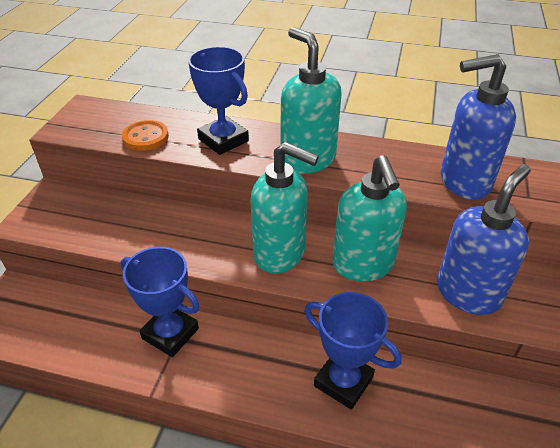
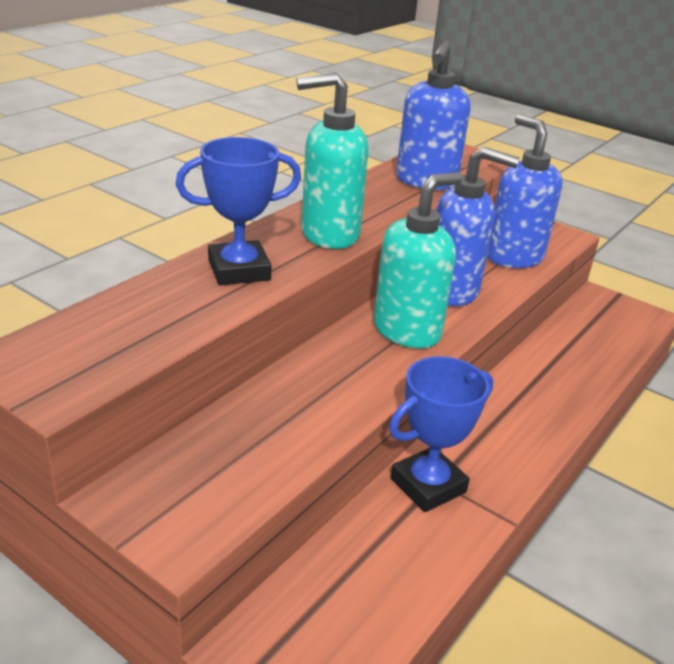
camera: 70 degrees left, 10 degrees down
orange button [122,120,169,151] -> none
blue trophy [304,292,402,410] -> none
turquoise soap dispenser [332,155,407,281] -> blue soap dispenser [436,147,520,306]

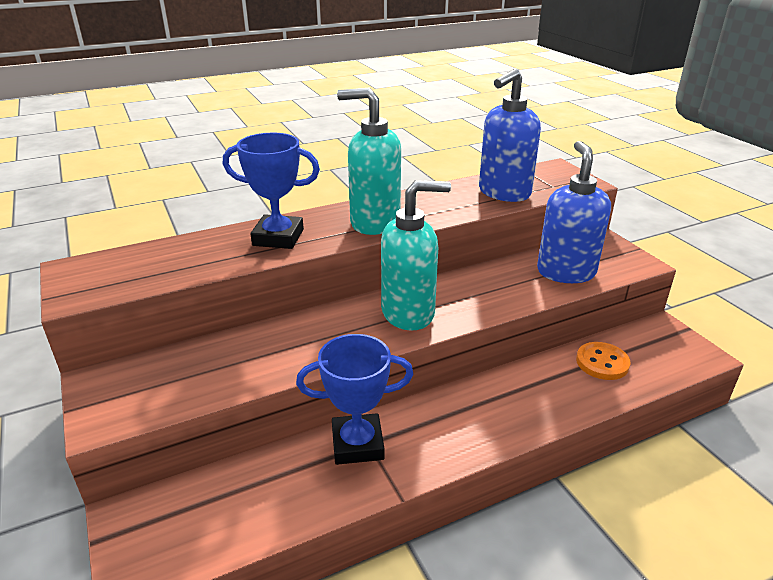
camera: 30 degrees right, 0 degrees up
blue soap dispenser [436,147,520,306] -> none
none -> orange button [576,342,630,380]

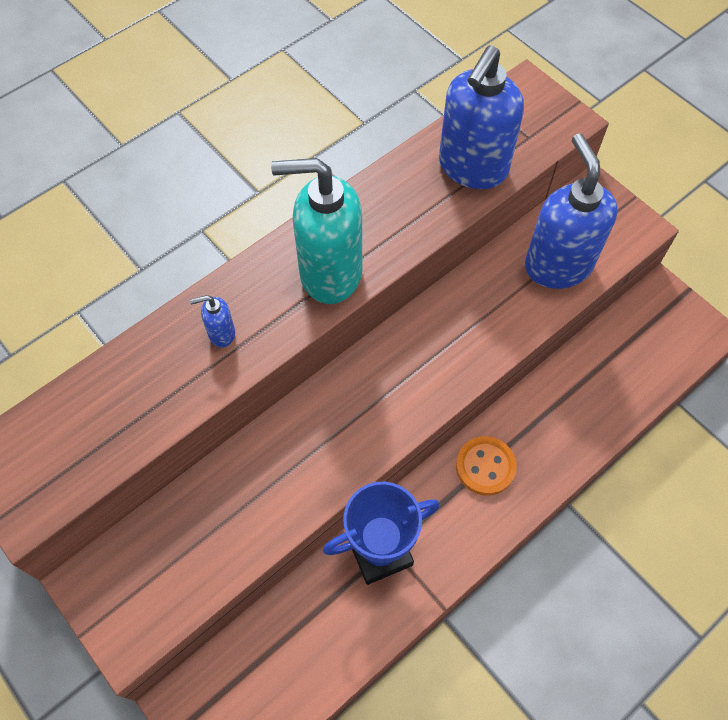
camera: 15 degrees left, 30 degrees up
blue trophy [223,133,320,249] -> blue soap dispenser [190,295,235,348]
turquoise soap dispenser [381,180,451,331] -> none
orange button [576,342,630,380] -> orange button moved to [456,436,517,496]

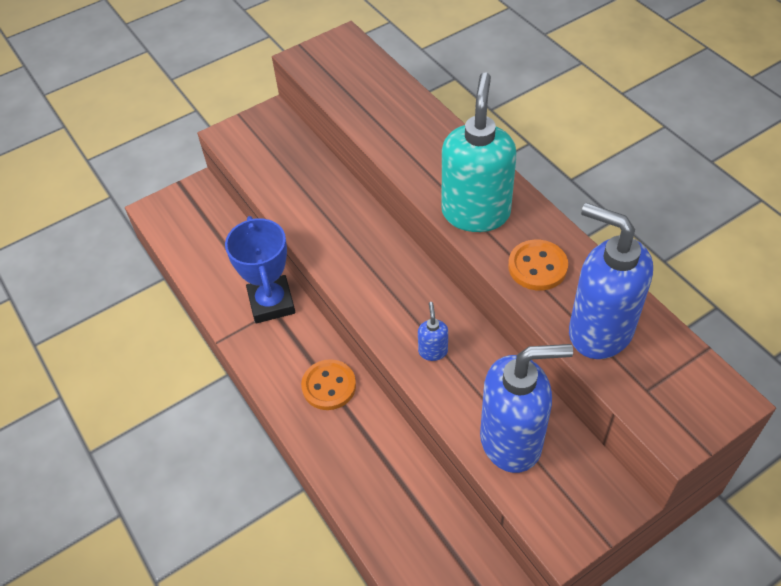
camera: 100 degrees right, 10 degrees down
blue soap dispenser [190,295,235,348] -> blue soap dispenser moved to [418,302,448,361]
none -> orange button [508,240,568,290]

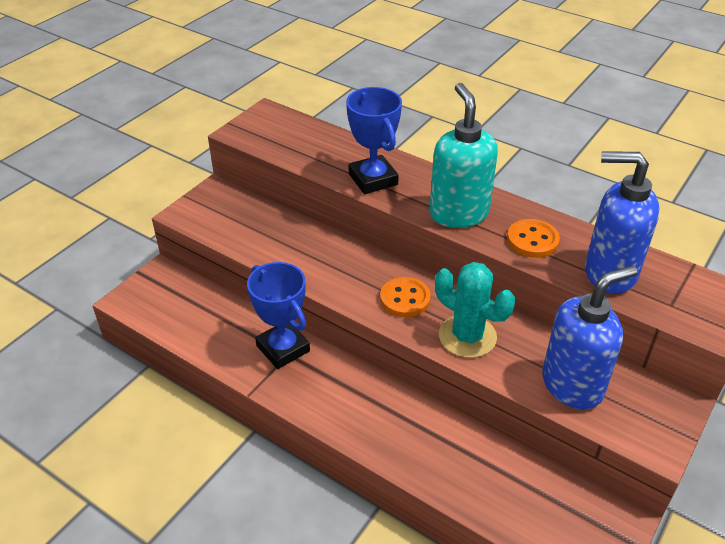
camera: 25 degrees left, 10 degrees down
orange button [301,359,356,410] -> orange button moved to [380,277,431,317]
blue soap dispenser [418,302,448,361] -> turquoise cactus [435,262,515,358]
none -> blue trophy [346,87,402,194]

